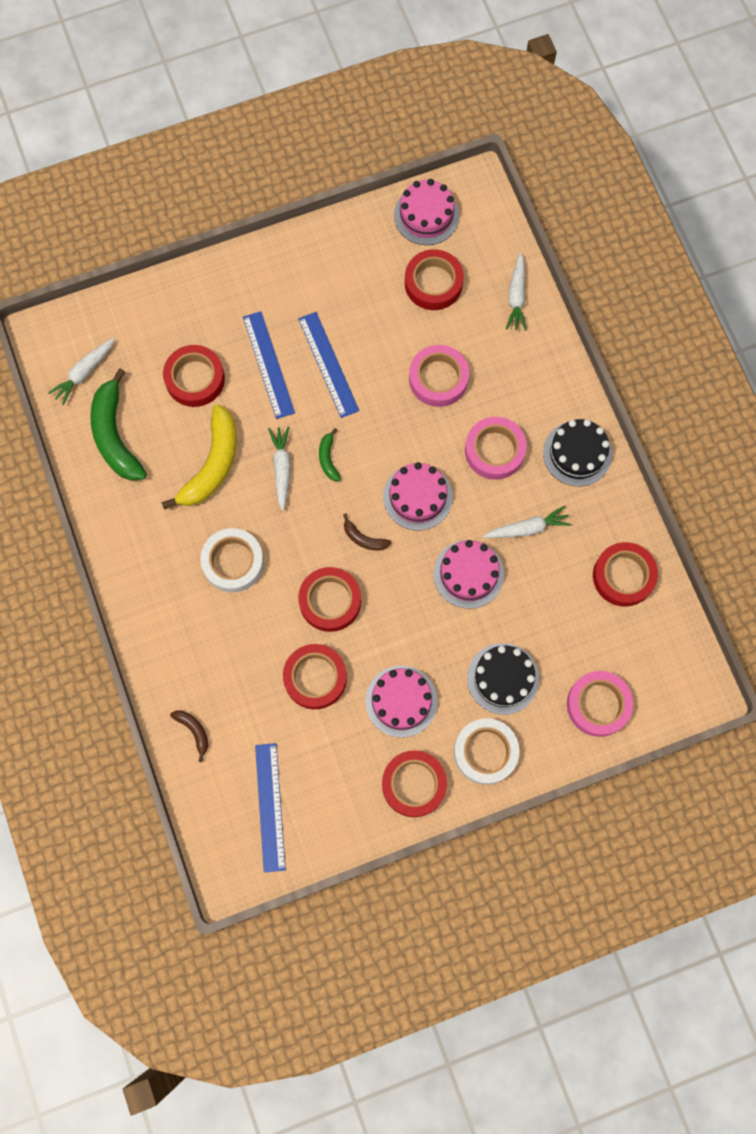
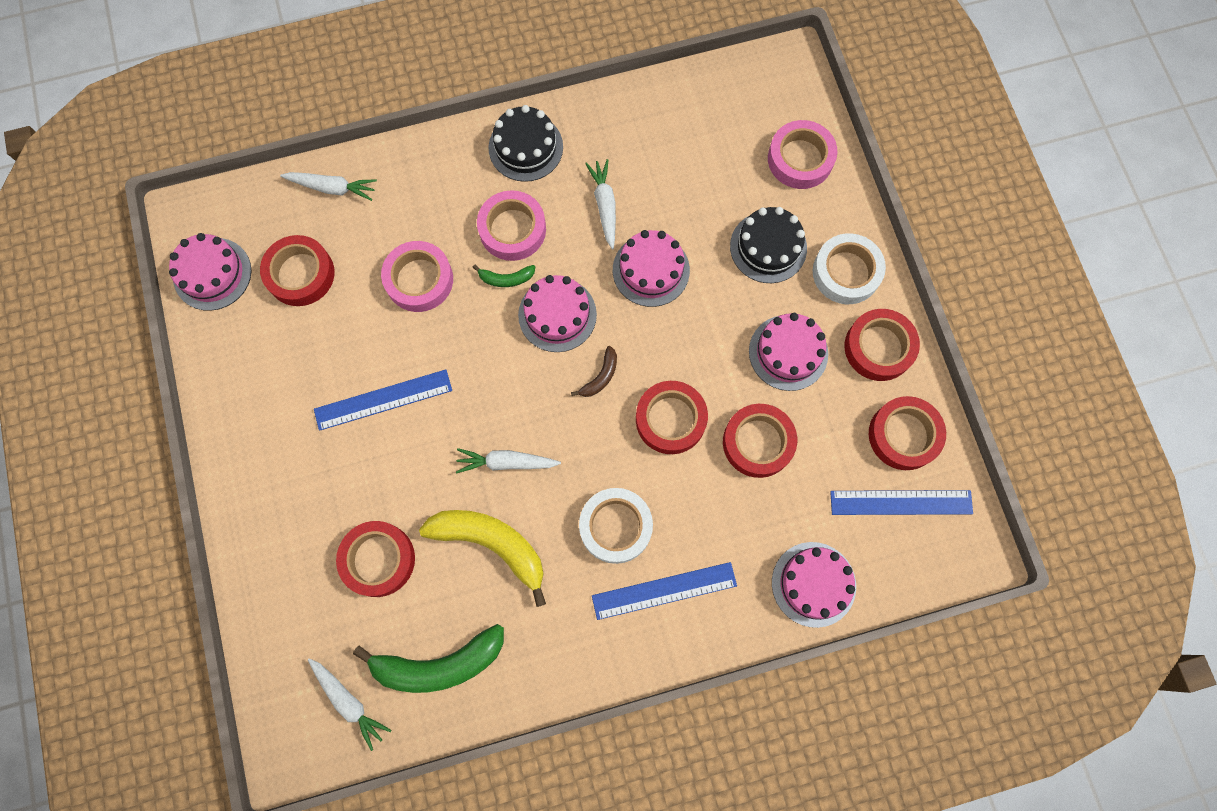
camera: 85 degrees left, 0 degrees up
brown banana [170,711,209,762] -> pink cake [772,542,856,628]
blue ruler [243,311,295,419] -> blue ruler moved to [592,562,737,620]
green banana [319,428,341,481] -> green banana moved to [472,265,535,287]
red tape [593,542,658,607] -> red tape moved to [869,396,946,470]

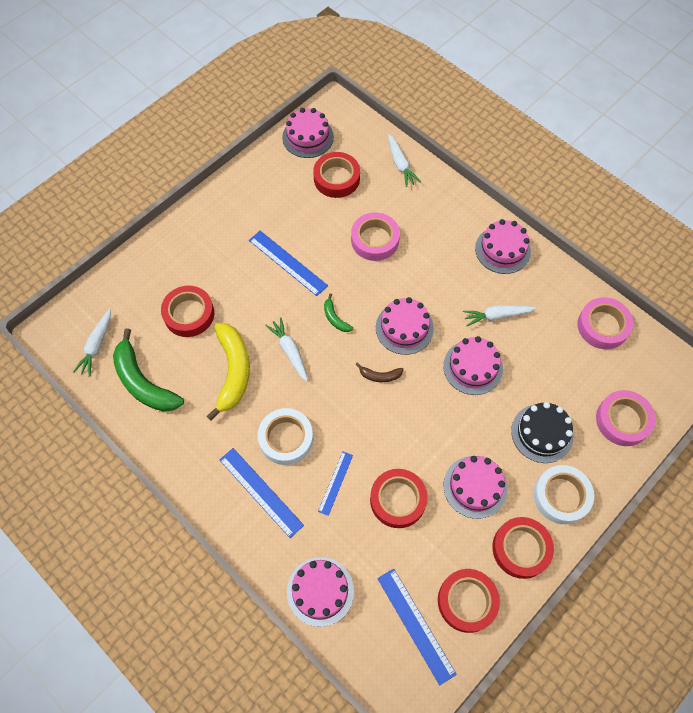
camera: 60 degrees right, 10 degrees down
green banana [472,265,535,287] -> green banana moved to [324,294,353,332]
pink tape [477,190,546,261] -> pink tape moved to [577,297,633,349]
black cake [488,105,563,182] -> pink cake [475,219,531,274]
white carrot [585,159,616,249] -> white carrot turned 150 degrees counterclockwise [463,305,536,326]
red tape [636,381,708,454] -> none
none -> blue ruler [318,452,353,516]

